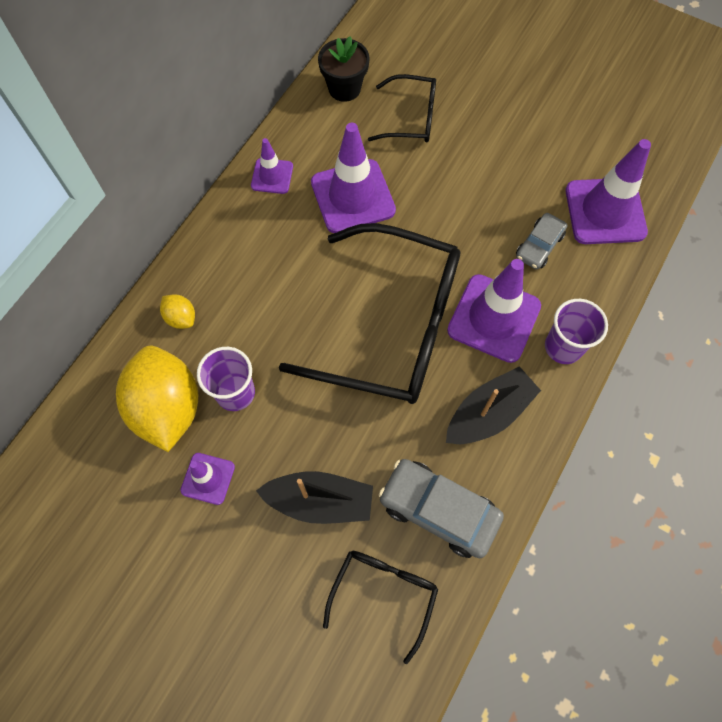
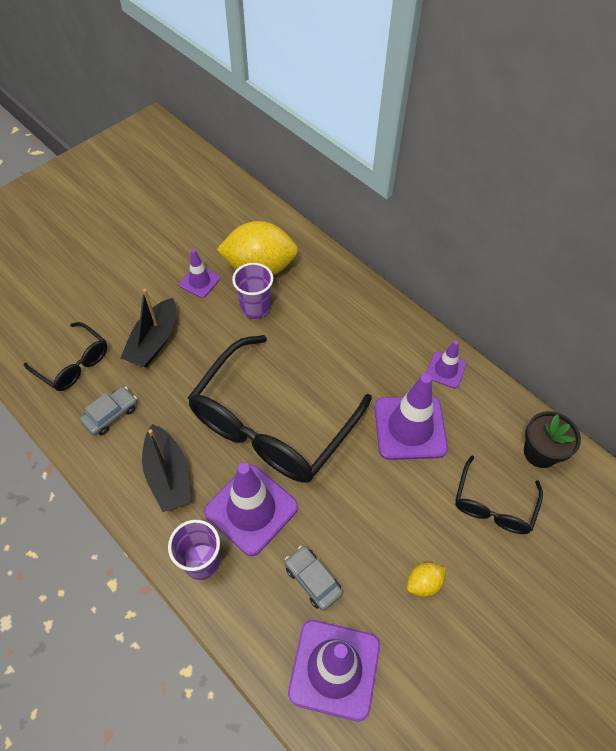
camera: 105 degrees right, 10 degrees down
yellow lemon [160,294,195,329] -> yellow lemon moved to [407,563,446,597]
grey car [379,459,504,558] -> grey car [80,387,137,436], size x0.60

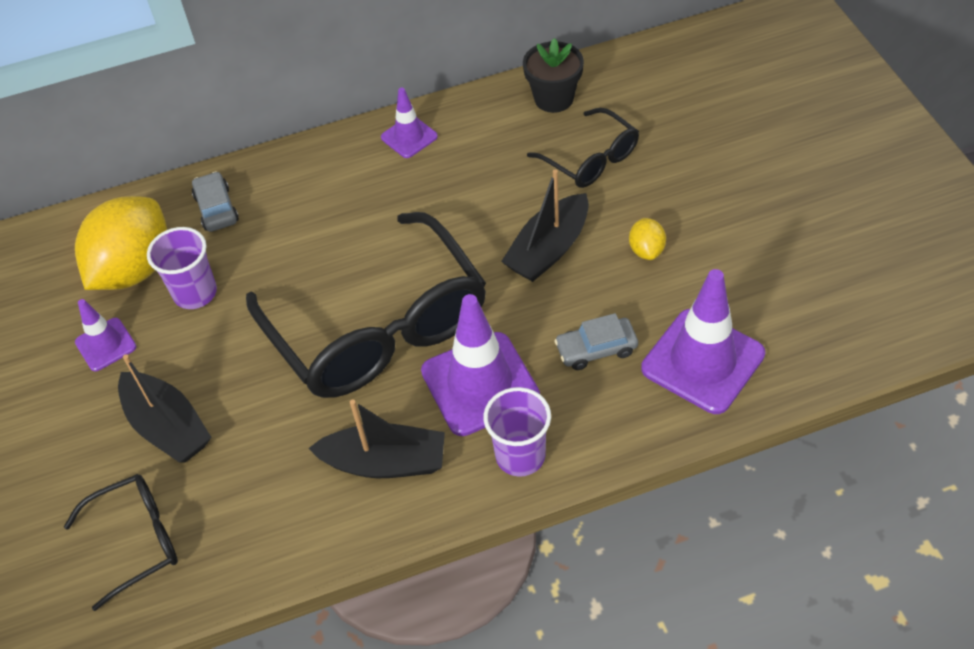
camera: 60 degrees left, 5 degrees down
grey car [80,387,137,436] -> grey car moved to [192,171,239,232]
purple traffic cone [375,374,448,460] -> none
none -> black boat [501,169,589,282]

